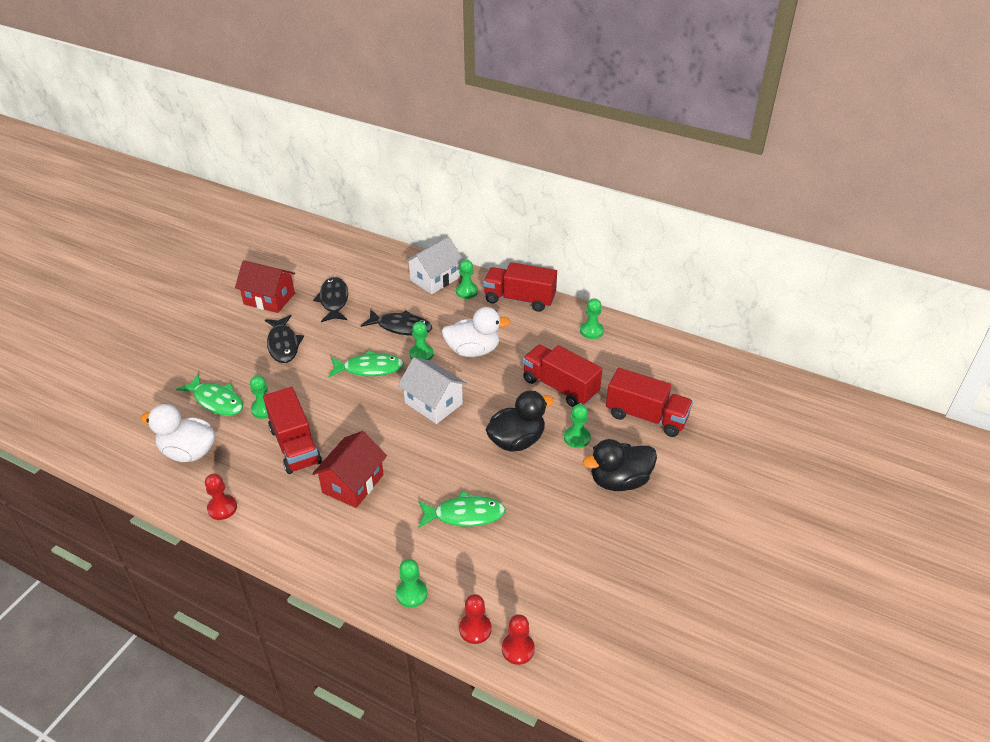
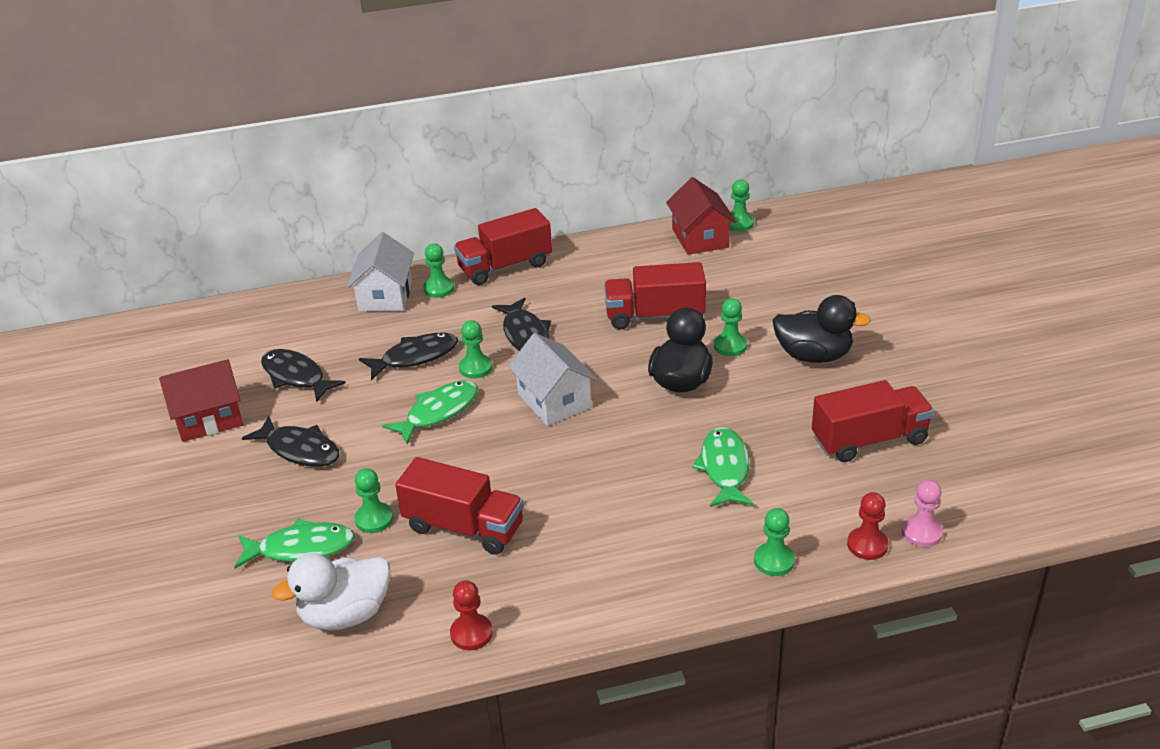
camera: 40 degrees left, 5 degrees down
red house [312,431,387,508] -> red house moved to [666,177,736,255]
white house [398,357,467,424] -> white house turned 60 degrees clockwise [508,333,597,426]
green fish [418,491,506,528] -> green fish turned 45 degrees counterclockwise [692,427,754,507]
white duck [441,307,511,357] -> black fish [492,298,551,351]
red pawn [502,614,535,665] -> pink pawn [902,480,943,547]
green pawn [580,299,604,339] -> green pawn moved to [730,179,754,232]
black duck [583,439,657,491] -> black duck turned 105 degrees counterclockwise [772,295,871,363]
red truck [606,368,693,437] -> red truck moved to [812,380,934,462]

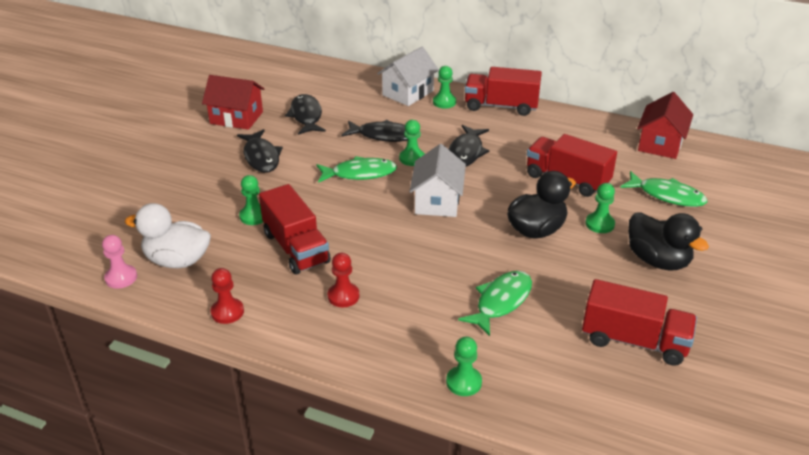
camera: 35 degrees right, 0 degrees up
green fish [234,519,355,569] -> green fish moved to [620,171,707,207]
green pawn [730,179,754,232] -> none
red pawn [847,492,889,560] -> red pawn moved to [328,253,360,307]
pink pawn [902,480,943,547] -> pink pawn moved to [102,235,137,289]

